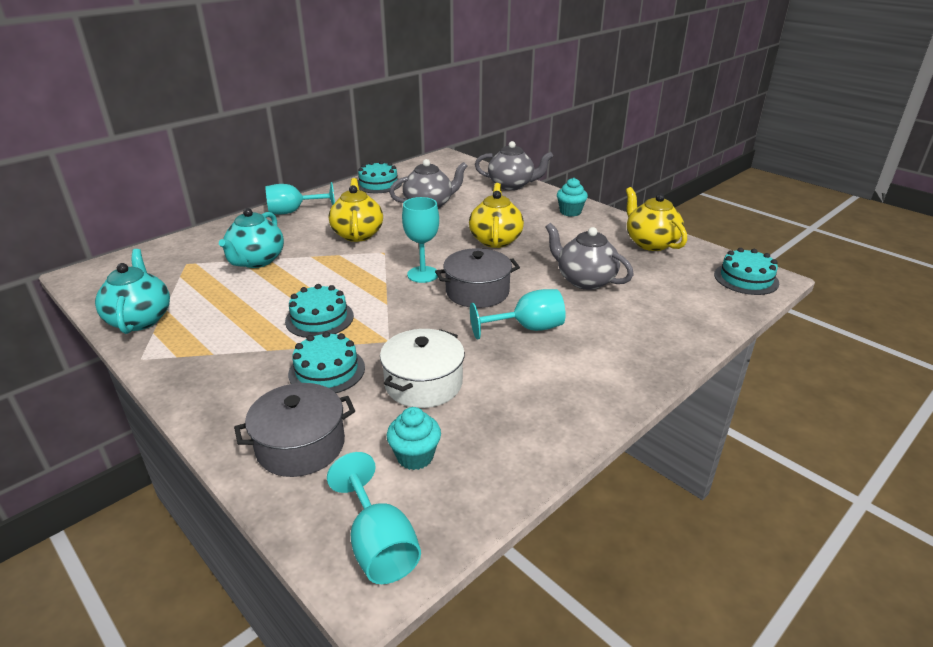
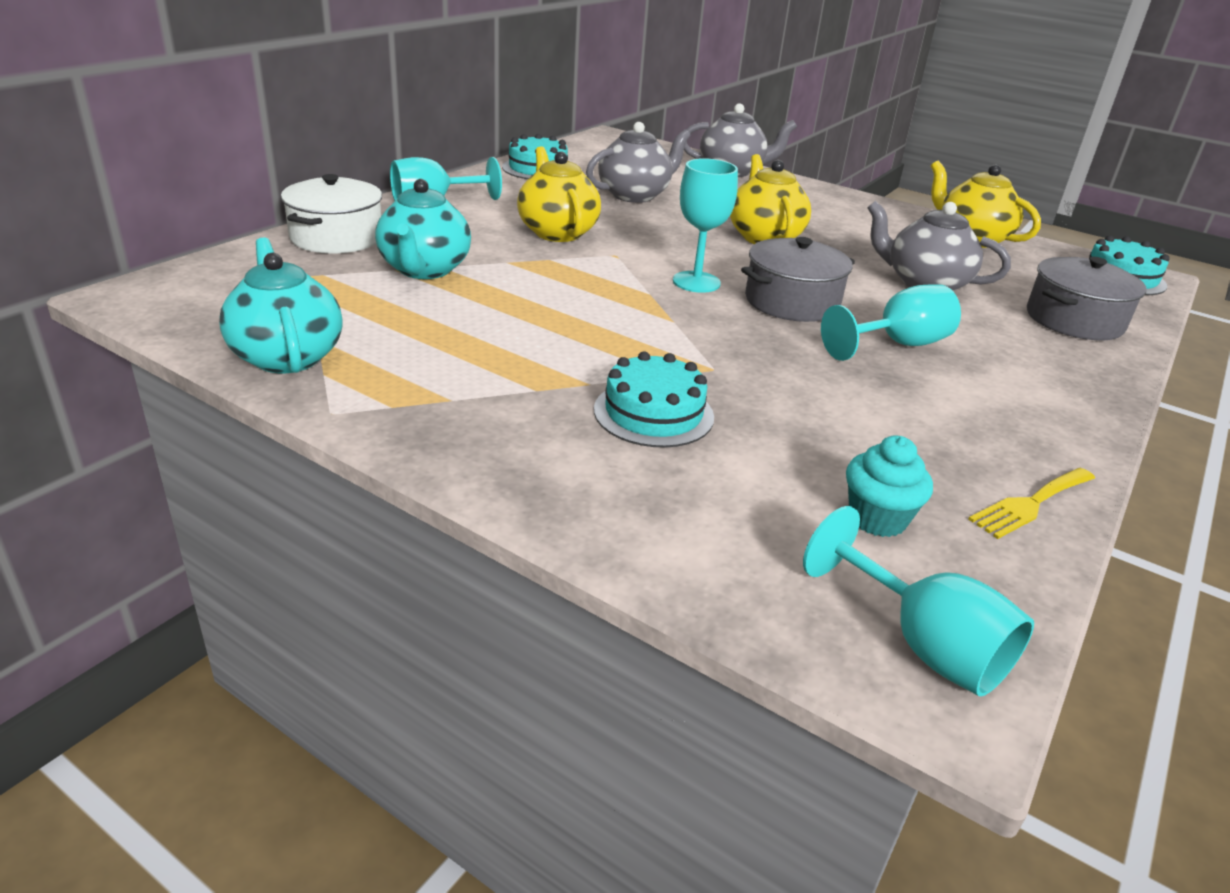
camera: 15 degrees left, 0 degrees up
grey pot [234,383,355,477] -> grey pot moved to [1027,257,1146,340]
turquoise cake [285,284,354,338] -> none
white pot [380,329,465,408] -> white pot moved to [281,174,382,253]
turquoise cupcake [557,178,588,217] -> none
none -> yellow fork [968,468,1095,539]

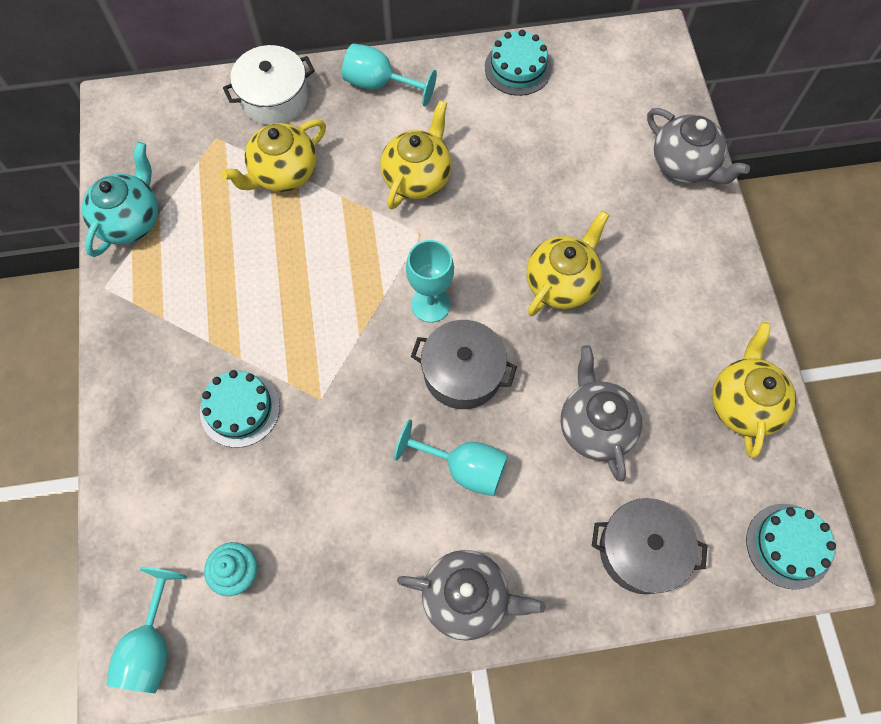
camera: 50 degrees right, 35 degrees up
turquoise teapot [375,179,471,279] -> yellow teapot [221,119,326,192]
grey teapot [586,122,691,203] -> grey teapot moved to [397,550,545,641]
yellow fork [968,468,1095,539] -> none

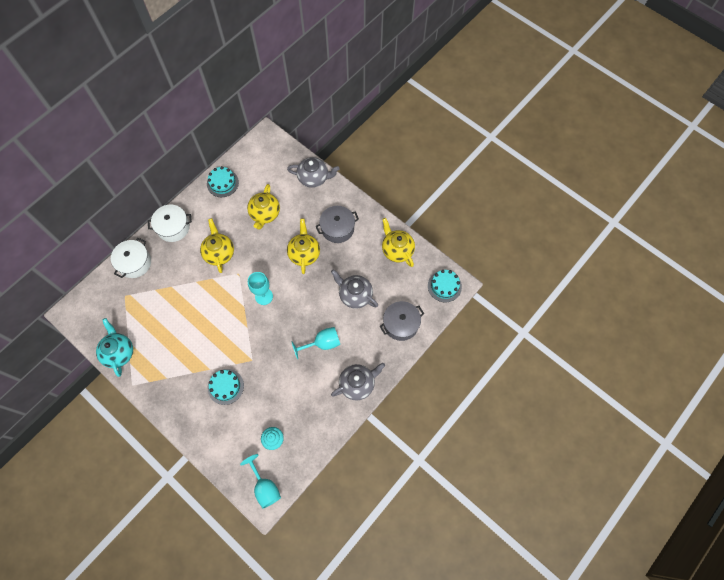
camera: 40 degrees left, 0 degrees up
yellow teapot [221,119,326,192] -> yellow teapot moved to [247,184,280,230]
turquoise goblet [342,43,437,107] -> white pot [148,205,192,242]
grey pot [411,320,517,409] -> grey pot moved to [316,206,359,243]

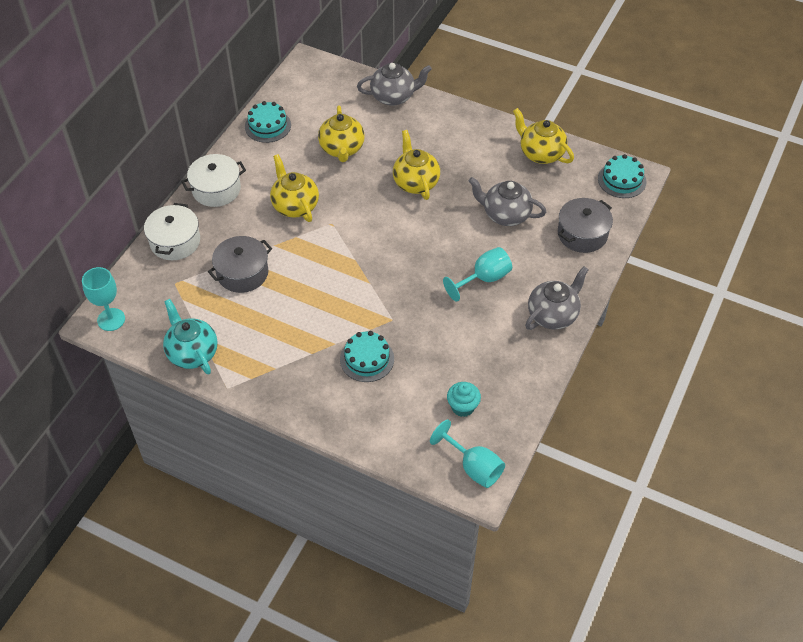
camera: 15 degrees left, 15 degrees down
turquoise goblet [248,272,273,305] -> turquoise goblet moved to [82,267,125,331]
grey pot [316,206,359,243] -> grey pot moved to [208,236,272,293]

